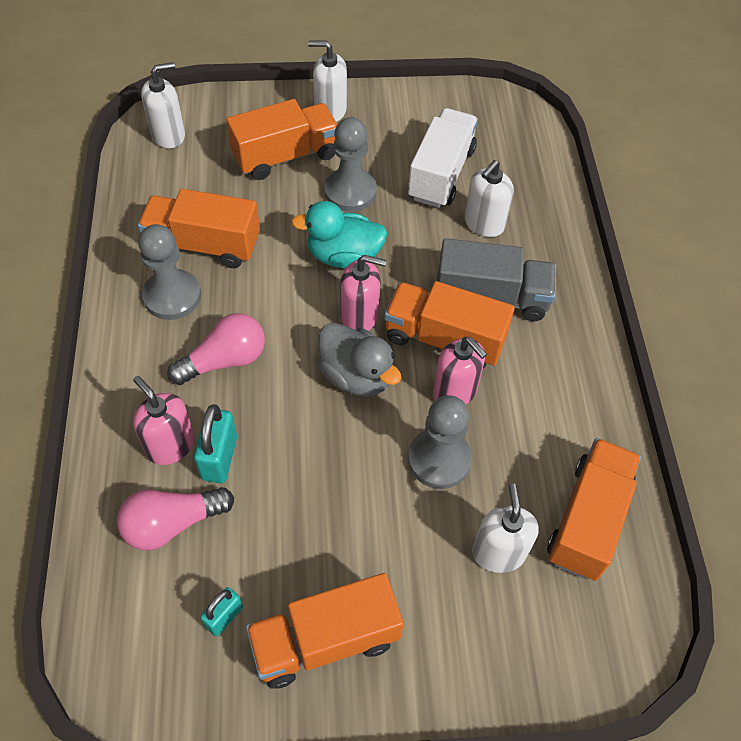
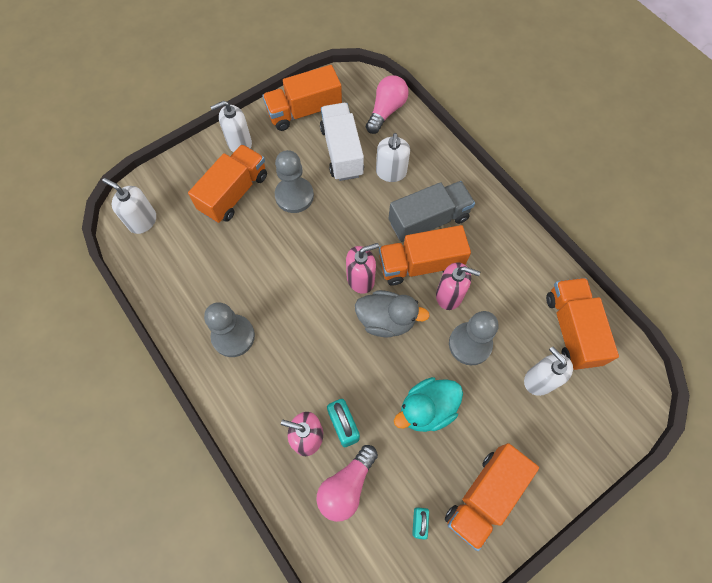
camera: 30 degrees left, 10 degrees up
orange truck [138,189,260,268] -> orange truck moved to [262,65,342,131]
white soap dispenser [141,62,185,148] -> white soap dispenser turned 90 degrees counterclockwise [102,178,156,234]
pink light bulb [167,313,265,385] -> pink light bulb moved to [366,75,409,134]
turquoise duck [291,201,387,269] -> turquoise duck moved to [394,377,463,432]

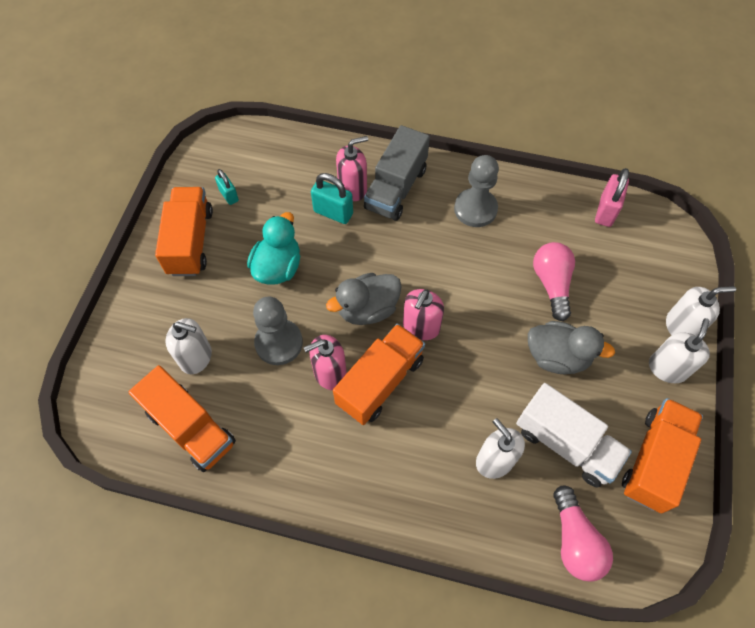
camera: 140 degrees right, 5 degrees down
white soap dispenser [102,178,156,234] -> white soap dispenser moved to [666,286,736,336]
orange truck [188,144,267,223] -> none
grey pawn [275,150,314,213] -> grey duck [528,321,615,374]
pink light bulb [317,445,378,522] -> pink light bulb moved to [533,242,575,321]
grey truck [389,181,475,242] -> grey truck moved to [364,125,430,221]
none -> pink padlock [595,168,629,227]

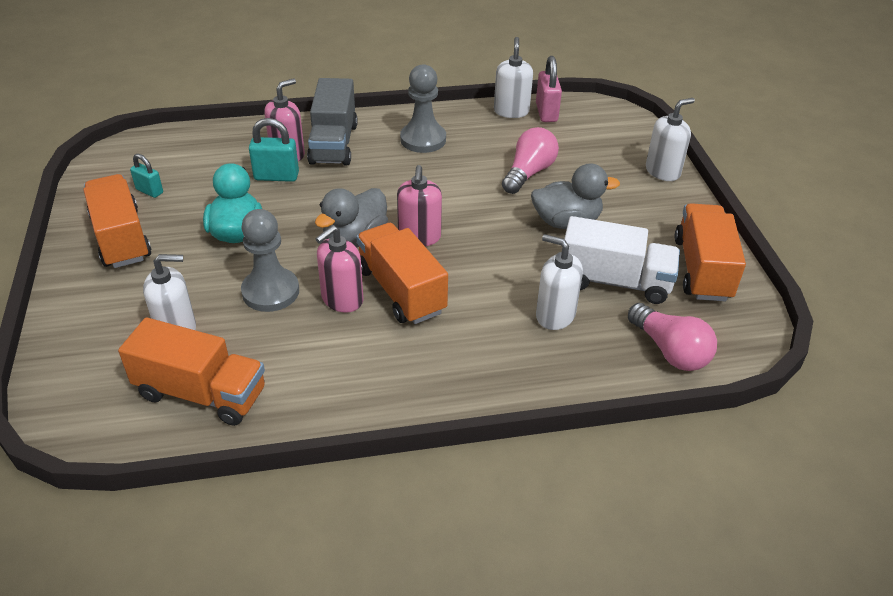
camera: 25 degrees left, 20 degrees down
orange truck [333,324,425,425] -> orange truck turned 45 degrees counterclockwise [356,223,448,324]
pink light bulb [533,242,575,321] -> pink light bulb turned 60 degrees clockwise [502,127,559,194]
white soap dispenser [649,318,710,383] -> white soap dispenser moved to [494,37,533,118]

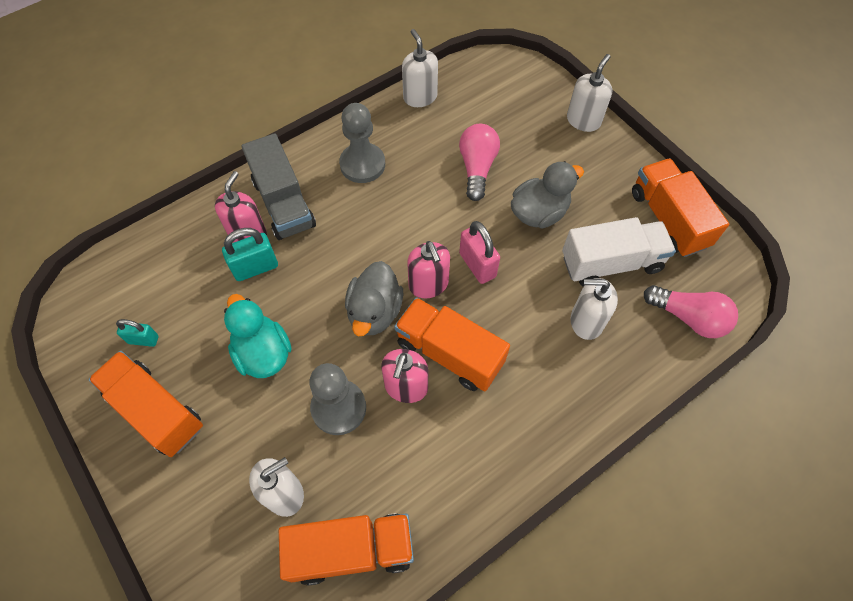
camera: 25 degrees left, 20 degrees up
pink padlock [536,56,562,122] -> pink padlock moved to [459,221,500,284]

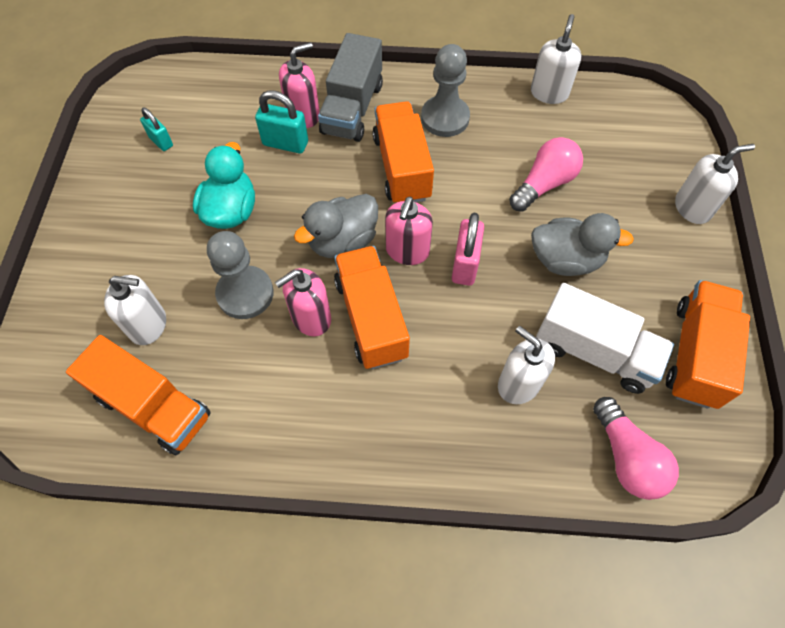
camera: 40 degrees right, 0 degrees up
orange truck [88,351,203,457] -> orange truck moved to [372,101,434,203]

